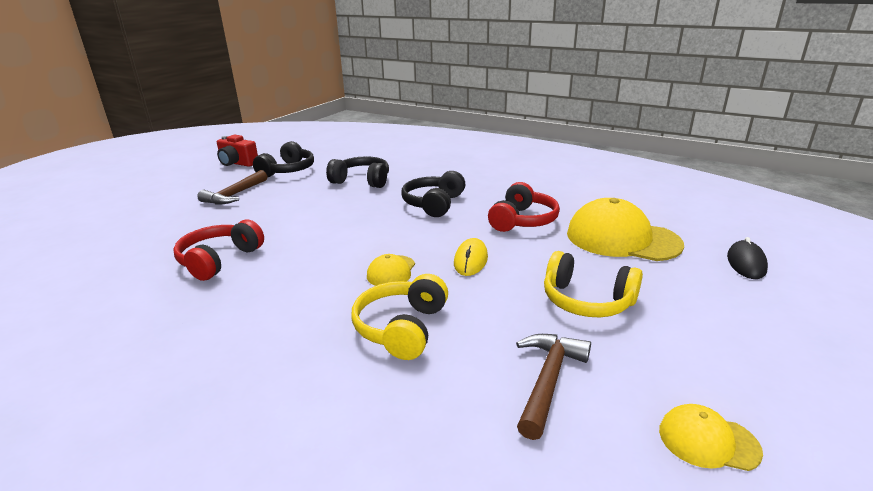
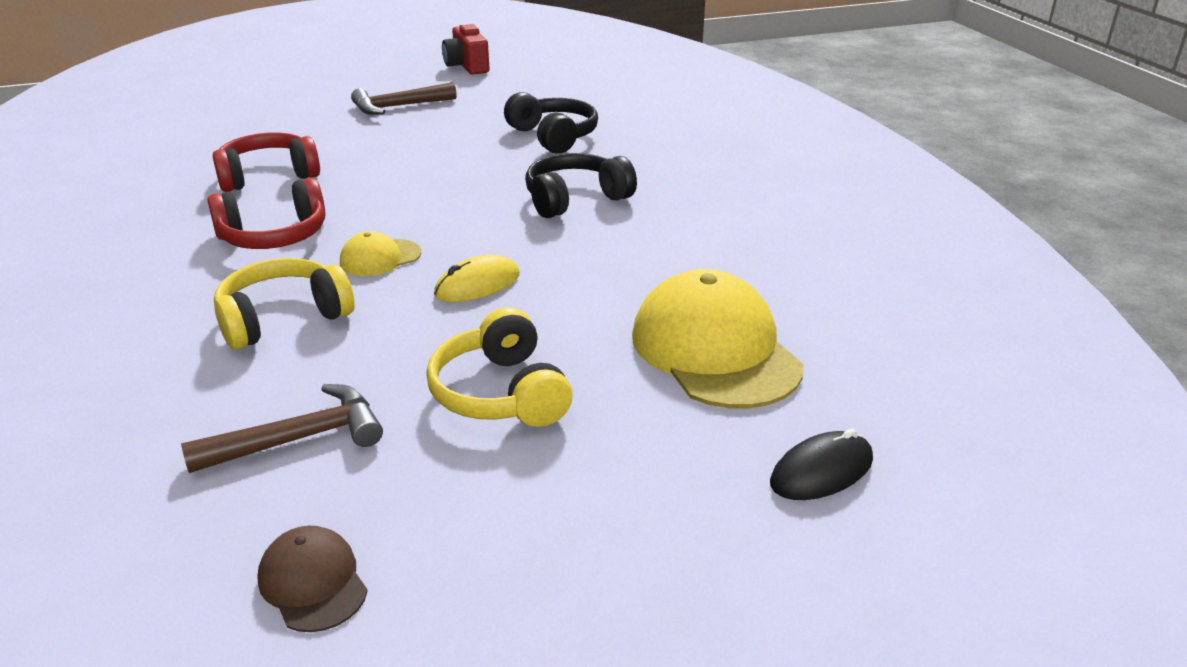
camera: 40 degrees right, 5 degrees up
black headphones [253,141,314,178] -> none
red headphones [488,182,560,232] -> red headphones moved to [207,178,326,249]
yellow cap [659,404,763,471] -> brown cap [257,526,368,632]

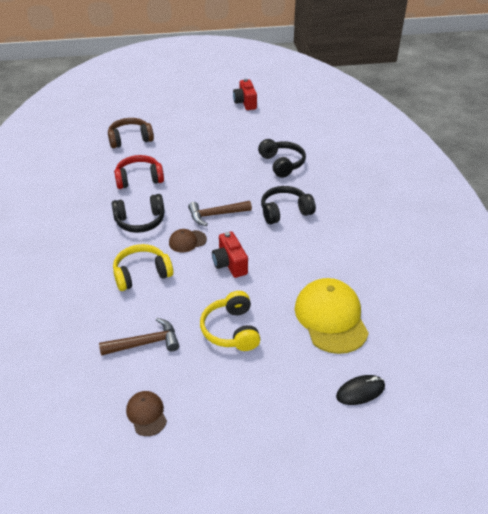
camera: 10 degrees right, 10 degrees up
red headphones [207,178,326,249] -> black headphones [112,194,165,233]
yellow cap [340,231,421,276] -> brown cap [169,229,207,252]
brown hammer [351,82,457,115] -> brown hammer moved to [188,201,252,226]
yellow mouse [434,255,520,302] -> red camera [212,231,248,278]
none -> brown headphones [108,118,154,148]

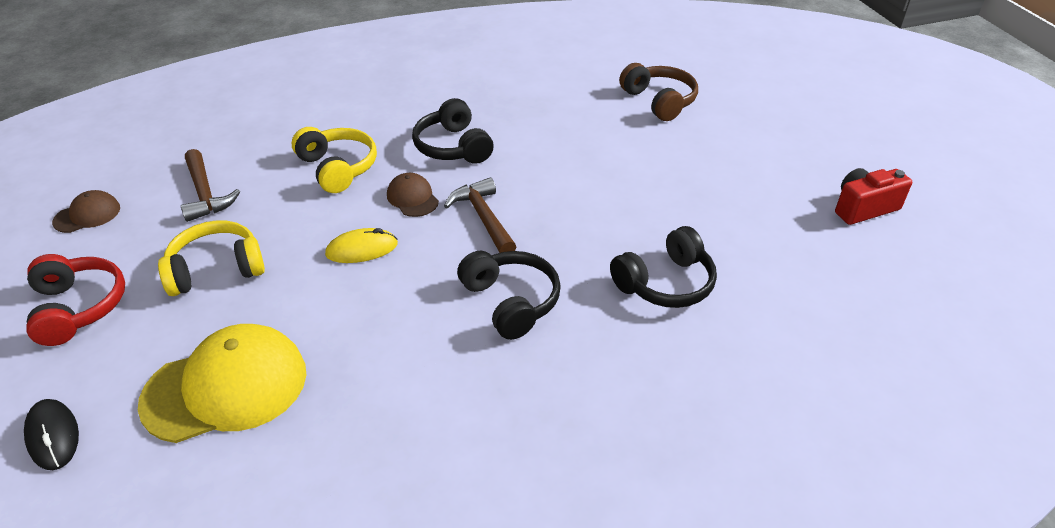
camera: 80 degrees right, 0 degrees up
red headphones [114,155,164,189] -> red headphones moved to [26,254,125,346]
red camera [212,231,248,278] -> yellow mouse [325,228,398,263]

